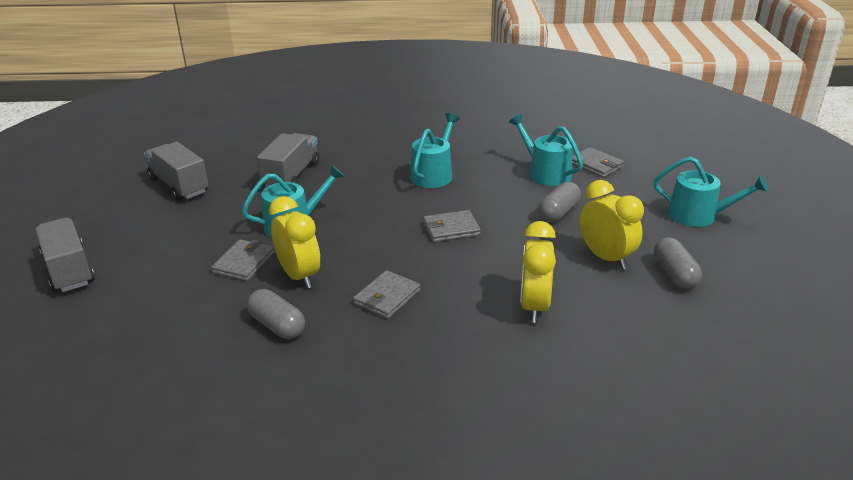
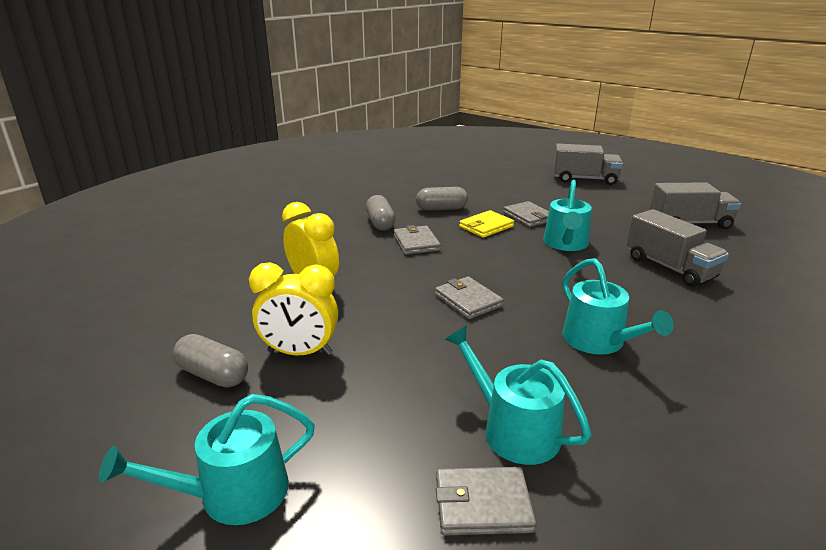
camera: 130 degrees right, 5 degrees down
yellow clock [269,196,320,289] -> yellow wallet [459,210,514,238]
grey wallet [423,210,481,242] -> grey wallet turned 60 degrees counterclockwise [435,276,504,319]
turquoise watering can [509,114,583,186] -> turquoise watering can turned 135 degrees counterclockwise [445,325,592,465]
grey capsule [538,182,581,222] -> grey capsule moved to [366,195,396,231]

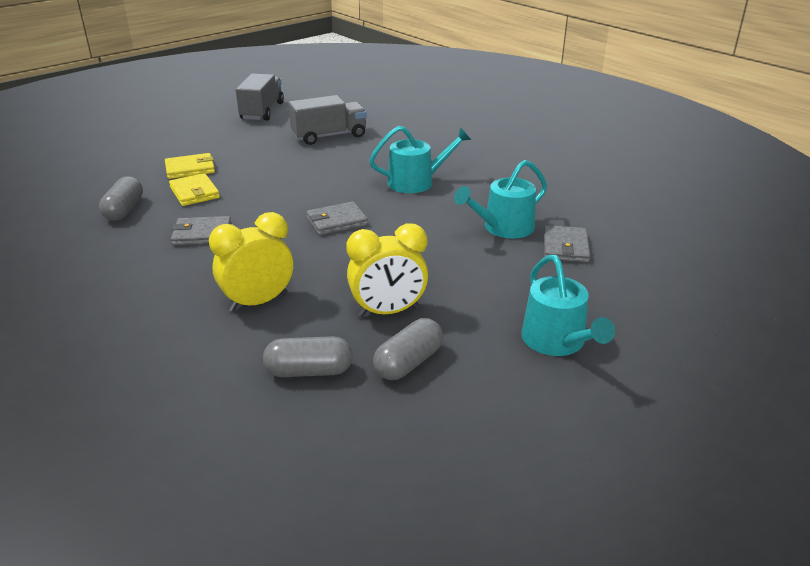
camera: 80 degrees left, 5 degrees up
yellow clock [249,262,338,356] -> yellow clock turned 60 degrees clockwise [346,223,428,317]
grey capsule [366,195,396,231] -> grey capsule moved to [263,336,353,377]
grey wallet [503,201,549,227] -> yellow wallet [165,153,215,179]
turquoise watering can [543,180,592,251] -> none
grey truck [553,144,623,185] -> none

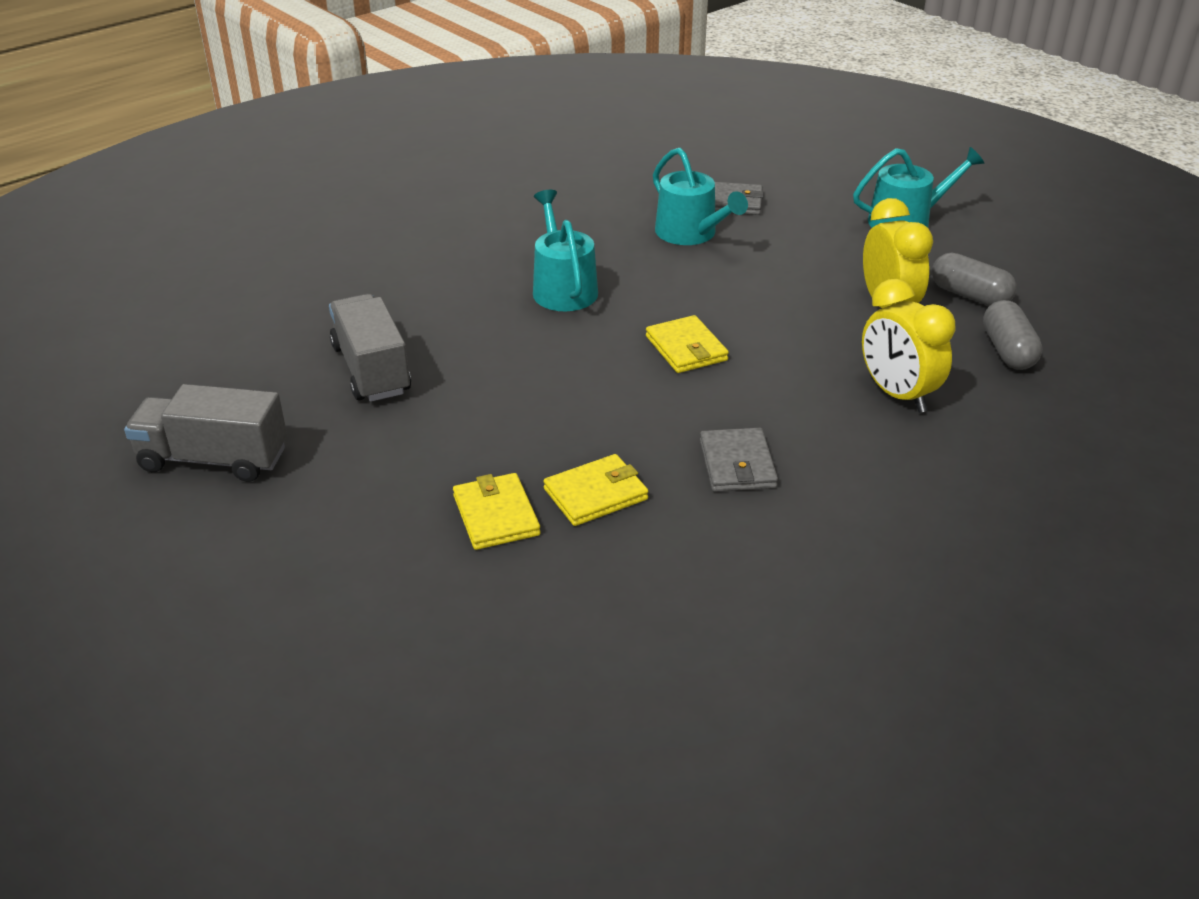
camera: 90 degrees left, 5 degrees up
grey capsule [99,176,143,221] -> none
grey wallet [306,201,368,235] -> yellow wallet [646,315,729,373]

